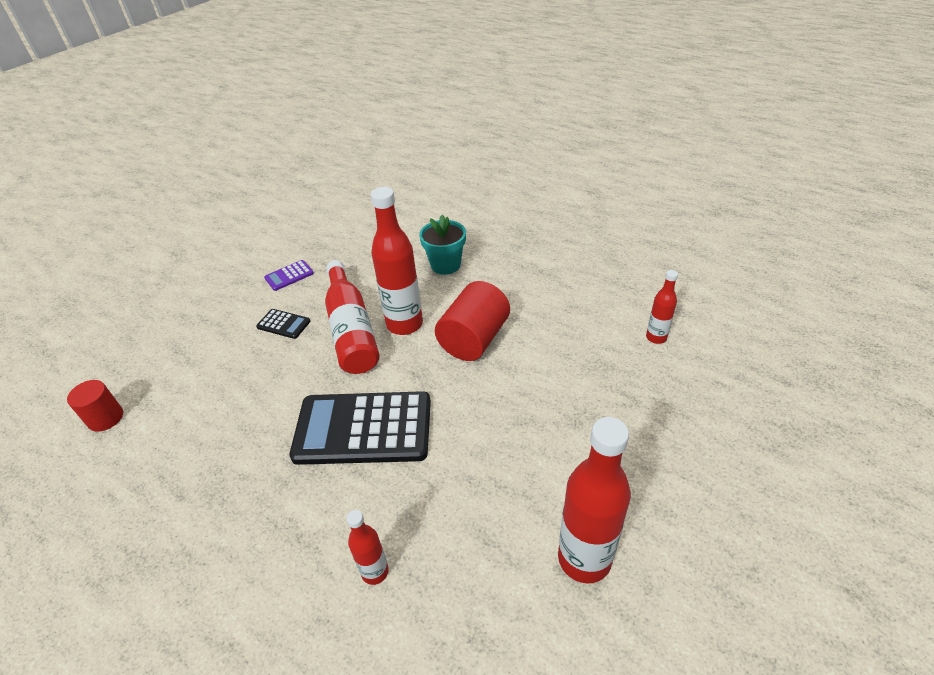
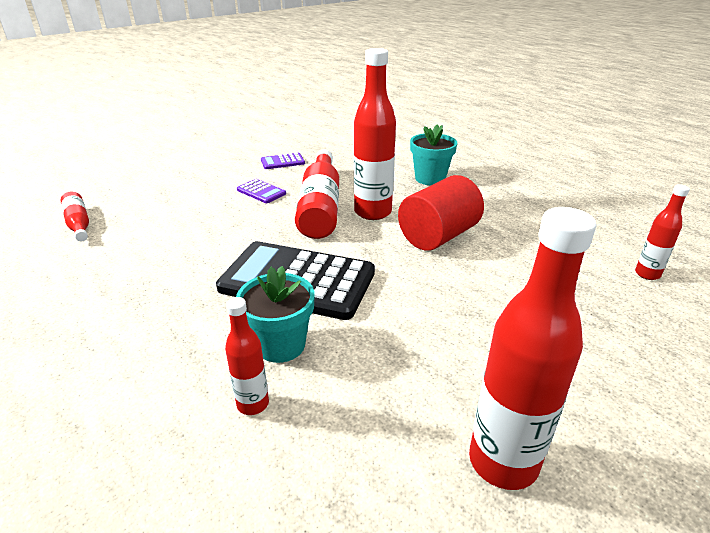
camera: 15 degrees right, 10 degrees down
red cylinder [67,380,123,432] -> red bottle [61,192,89,241]
black calculator [256,309,310,339] -> purple calculator [237,179,286,203]
none -> turquoise flower pot [236,266,315,363]

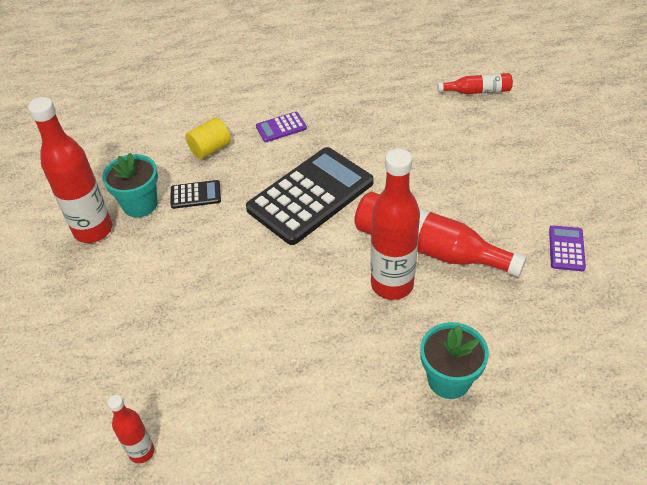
camera: 120 degrees right, 15 degrees up
red bottle [225,297,269,415] -> yellow cylinder [185,117,231,159]
turquoise flower pot [236,266,315,363] -> turquoise flower pot moved to [102,153,158,217]
purple calculator [237,179,286,203] -> purple calculator moved to [256,112,307,142]
red cylinder [398,175,484,250] -> none
none -> black calculator [171,180,221,209]

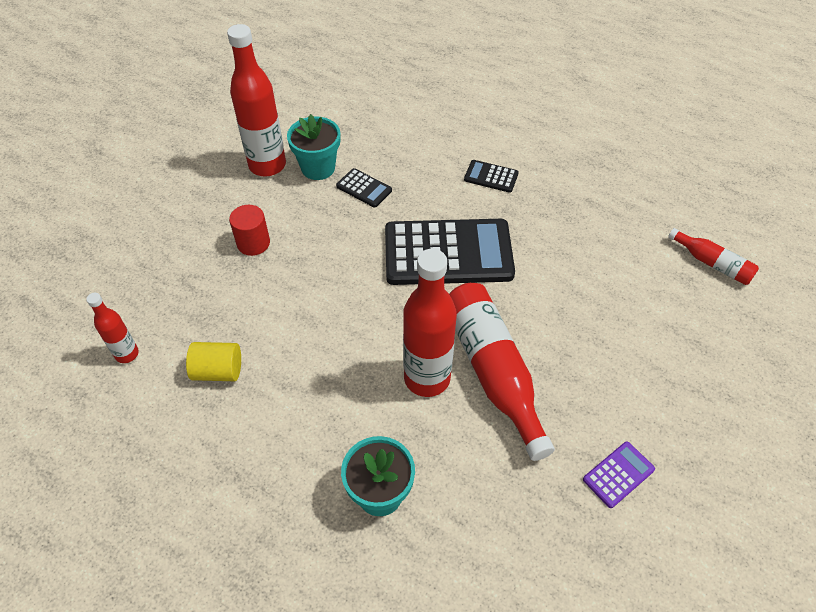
camera: 40 degrees right, 5 degrees up
yellow cylinder [185,117,231,159] -> yellow cylinder moved to [186,342,241,381]
purple calculator [256,112,307,142] -> black calculator [464,160,519,193]
none -> red cylinder [229,205,270,256]

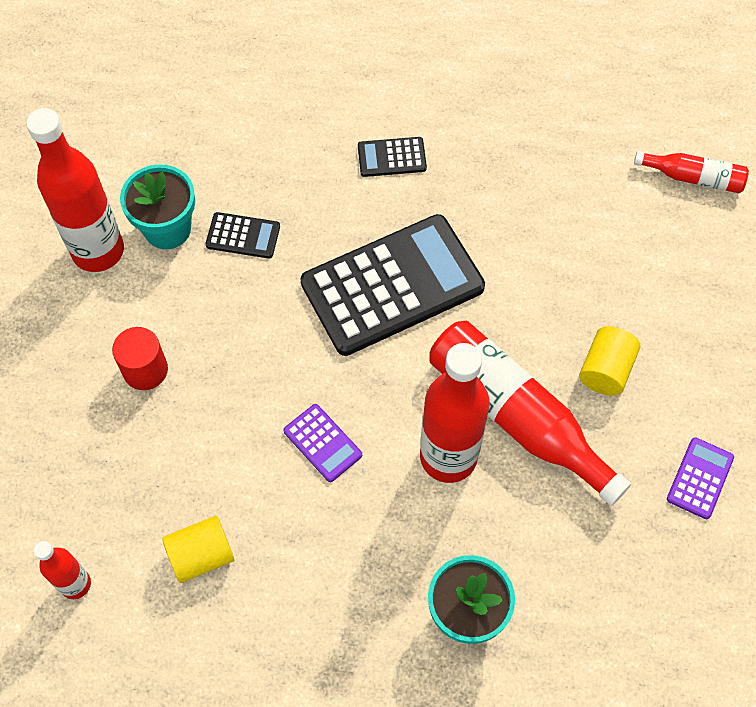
camera: 25 degrees left, 10 degrees up
none -> purple calculator [283,404,362,482]
none -> yellow cylinder [579,326,640,396]

